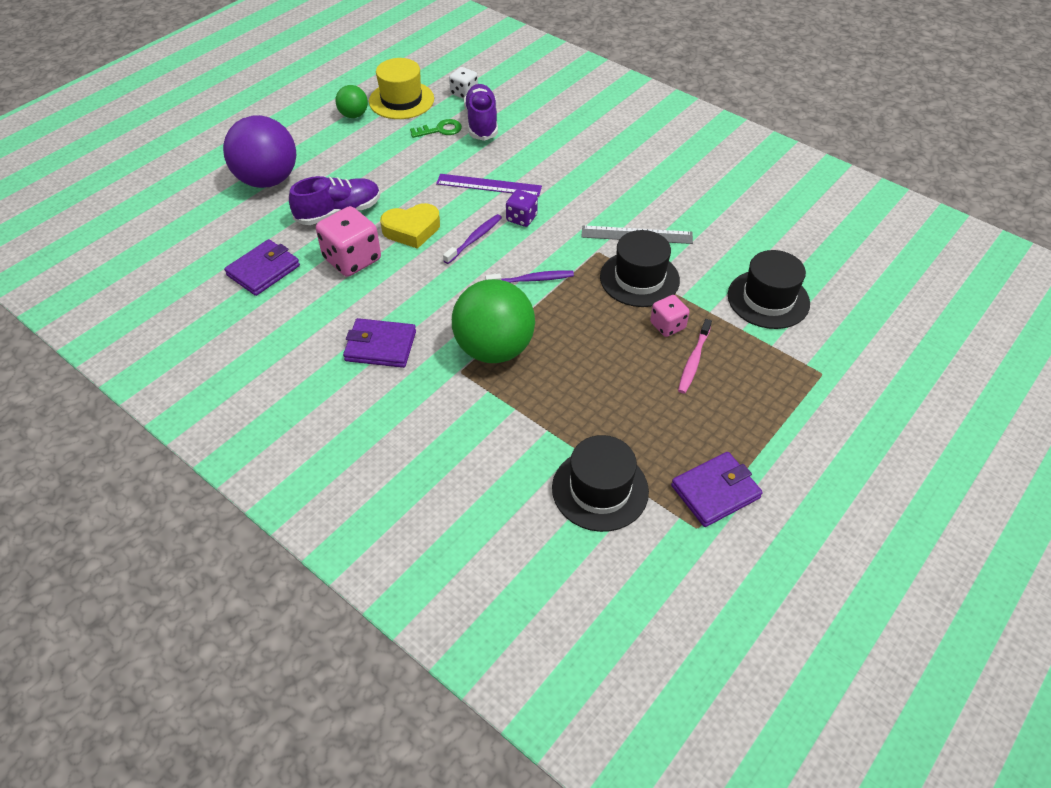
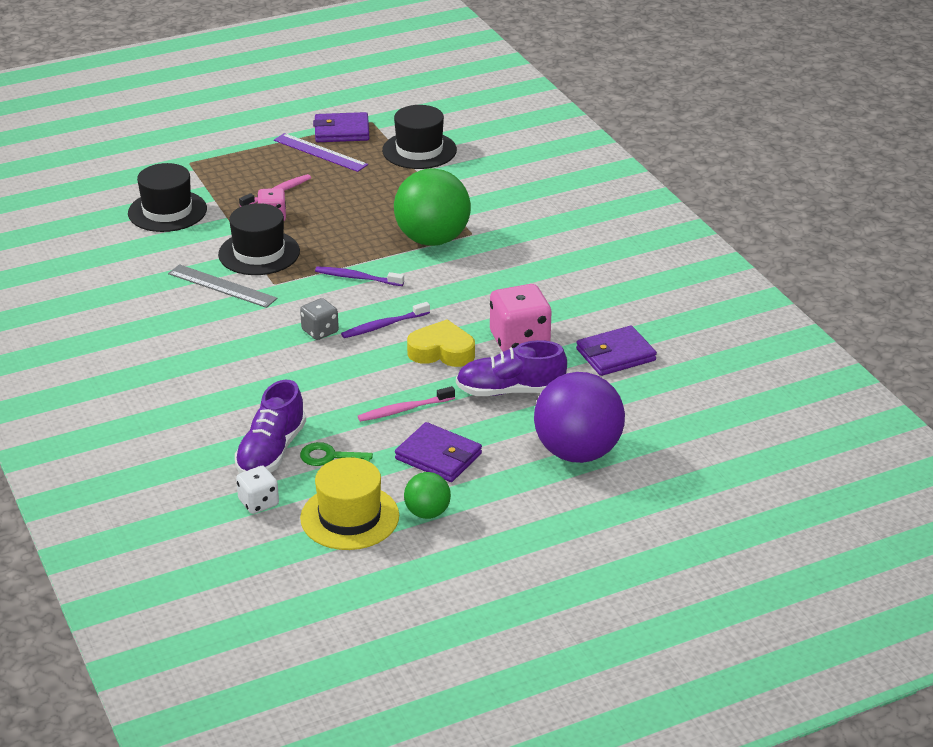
camera: 155 degrees left, 15 degrees down
purple wallet [343,318,416,368] -> purple wallet moved to [395,422,482,482]
purple ruler [436,174,542,197] -> purple ruler moved to [274,133,368,172]
purple dice [506,190,538,227] -> grey dice [300,298,339,340]
none -> pink toothbrush [358,386,455,422]

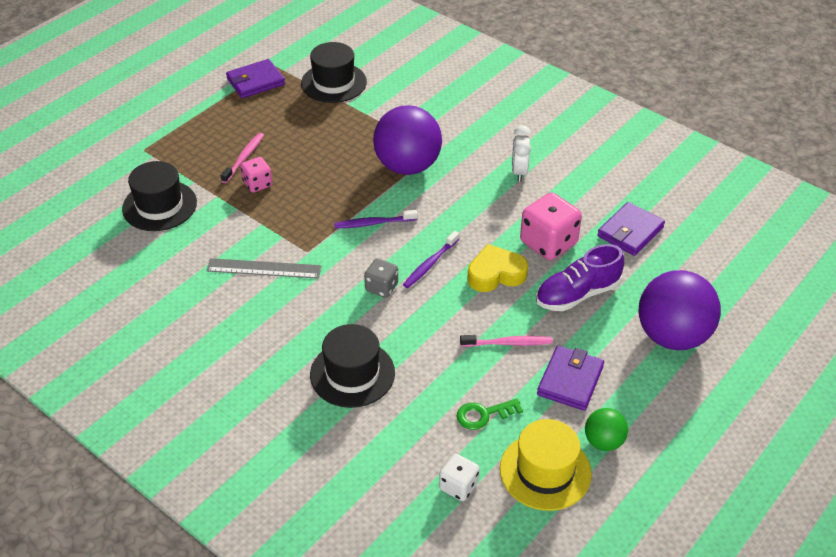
camera: 25 degrees left, 10 degrees up
black hat [218,203,300,275] -> black hat moved to [310,324,395,408]
purple shoe [235,380,306,473] -> none
purple ruler [274,133,368,172] -> none
pink toothbrush [358,386,455,422] -> pink toothbrush turned 135 degrees counterclockwise [460,335,552,347]
green ball [394,168,471,246] -> purple ball [373,105,442,175]
purple wallet [395,422,482,482] -> purple wallet turned 75 degrees counterclockwise [537,346,604,411]
none -> white clock [512,125,531,181]

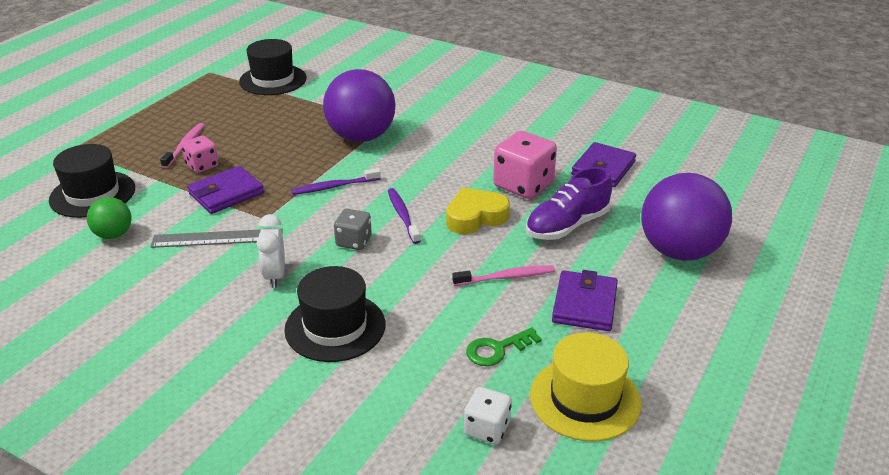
camera: 10 degrees left, 10 degrees down
purple wallet [226,59,285,98] -> purple wallet moved to [187,166,264,214]
purple toothbrush [403,231,459,288] -> purple toothbrush turned 135 degrees clockwise [388,188,421,244]
white clock [512,125,531,181] -> white clock moved to [257,214,285,288]
green ball [585,408,628,451] -> green ball moved to [87,197,131,239]

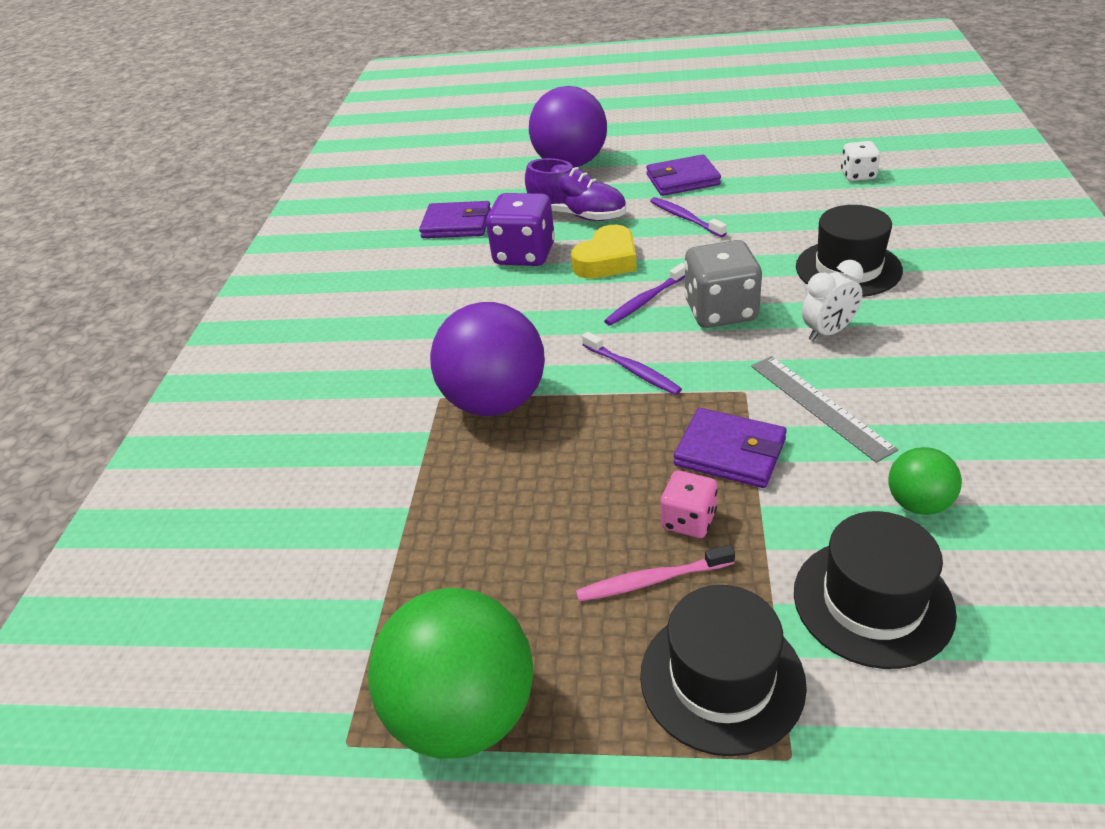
camera: 110 degrees left, 5 degrees up
black hat [239,39,307,95] -> black hat moved to [640,585,807,756]
grey dice [334,209,372,250] -> grey dice [684,240,762,328], size x1.74
yellow heart [446,188,510,234] -> yellow heart turned 90 degrees counterclockwise [571,225,637,279]
pink toothbrush [452,265,555,286] -> purple toothbrush [650,197,727,237]
green key [466,328,542,366] -> none
pink dice [493,131,557,199] -> purple dice [486,193,555,266]
yellow hat [530,332,641,442] -> none
none -> green ball [368,588,533,759]

